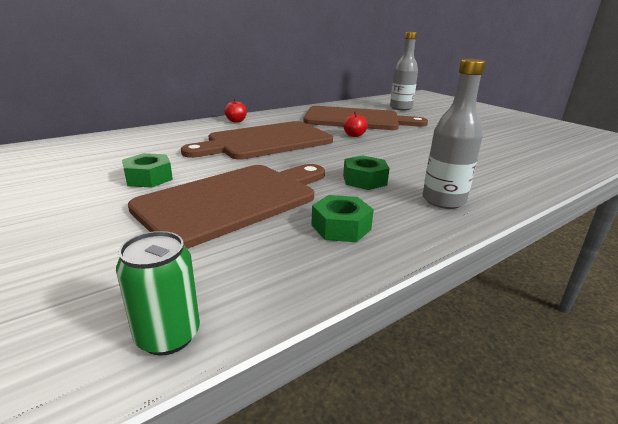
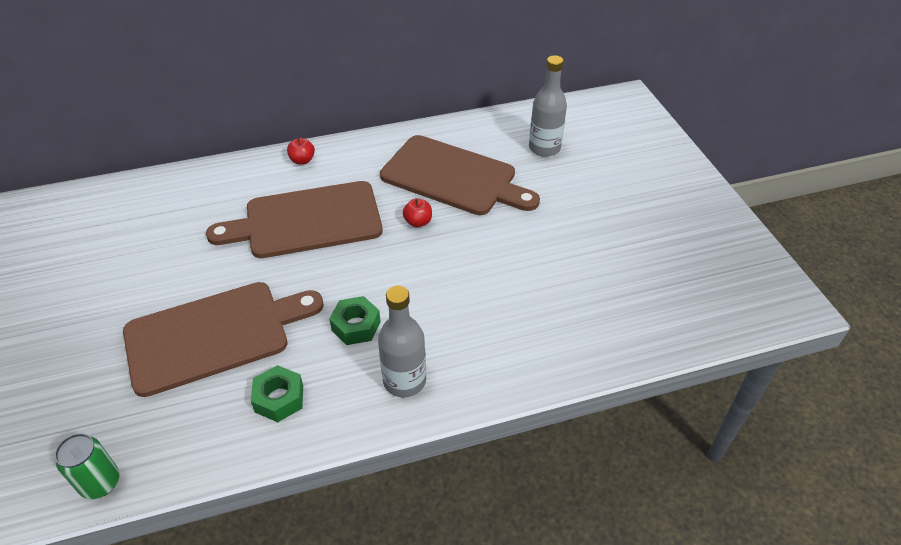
camera: 20 degrees right, 20 degrees up
green nut [122,153,173,188] -> none

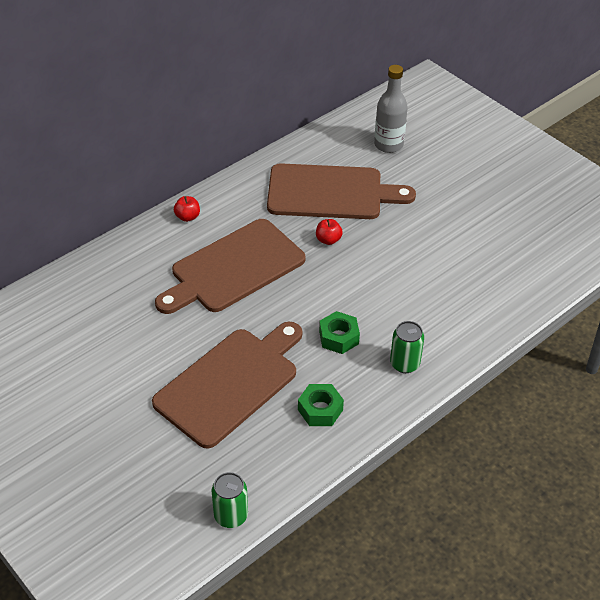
camera: 25 degrees left, 0 degrees up
grey bottle [378,286,426,398] -> green can [390,321,424,373]

